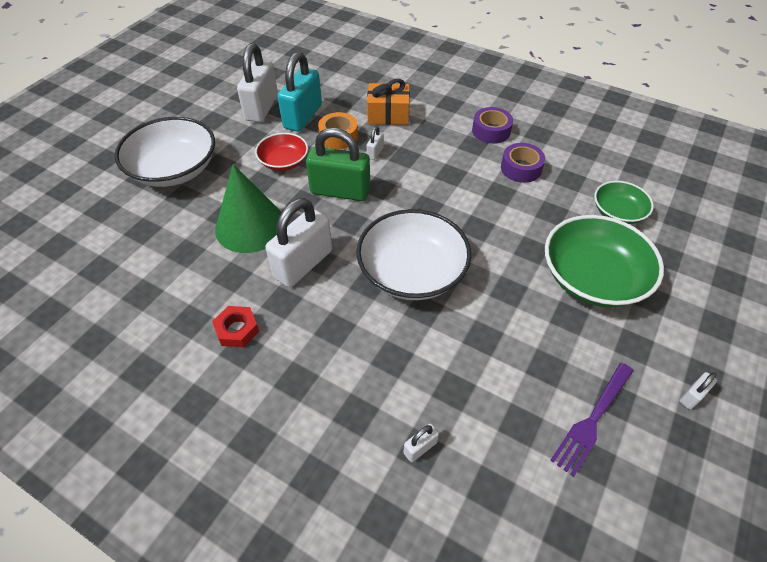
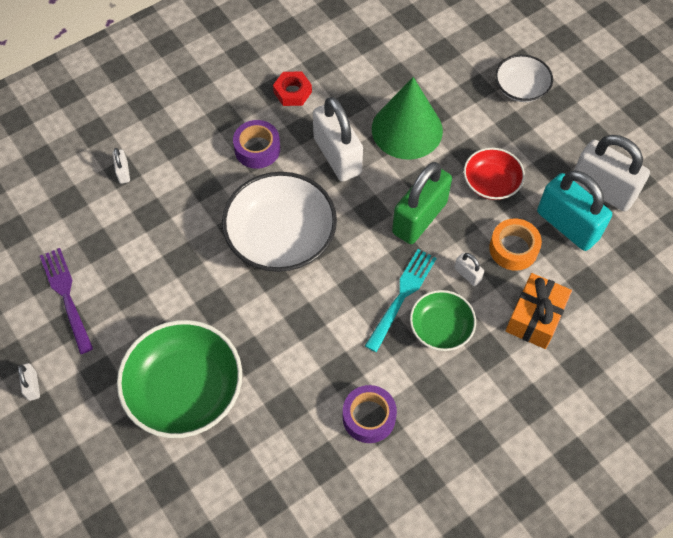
camera: 115 degrees right, 10 degrees up
white bowl [115,117,215,187] -> white bowl [495,55,553,102], size x0.56
purple tape [472,107,513,144] -> purple tape moved to [233,120,280,169]
green bowl [594,181,654,224] -> green bowl moved to [410,290,476,351]
none -> turquoise fork [365,249,437,352]

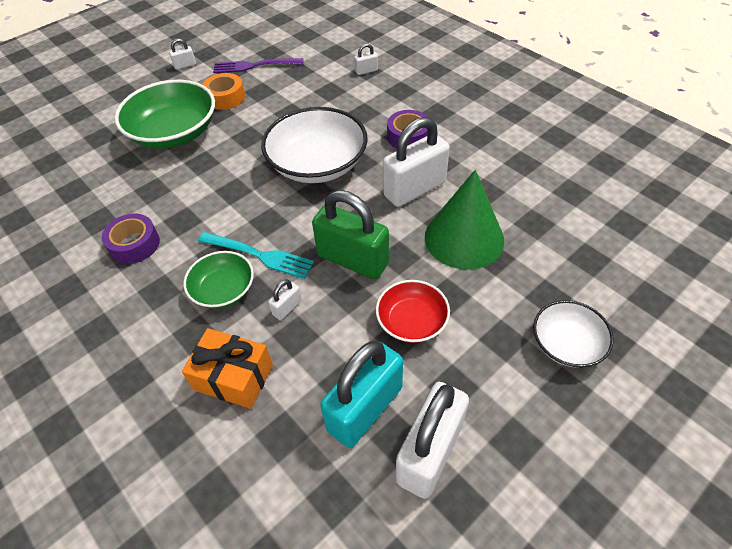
camera: 85 degrees right, 10 degrees down
purple fork [40,248,93,354] -> purple fork turned 150 degrees counterclockwise [213,58,303,73]
red nut [273,72,312,106] -> none
orange tape [489,218,542,271] -> orange tape moved to [202,73,245,110]

